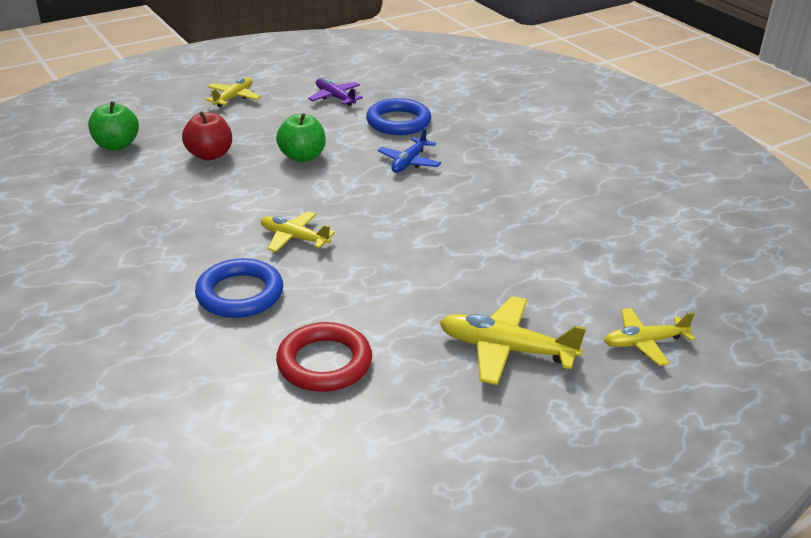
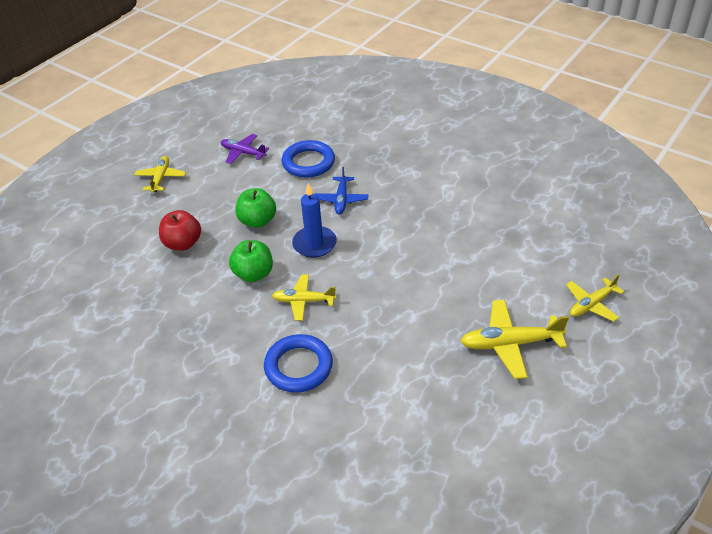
camera: 20 degrees left, 10 degrees up
green apple [88,101,139,151] -> green apple moved to [229,240,273,282]
red ring [276,322,372,392] -> none
none -> blue candle [292,183,337,258]

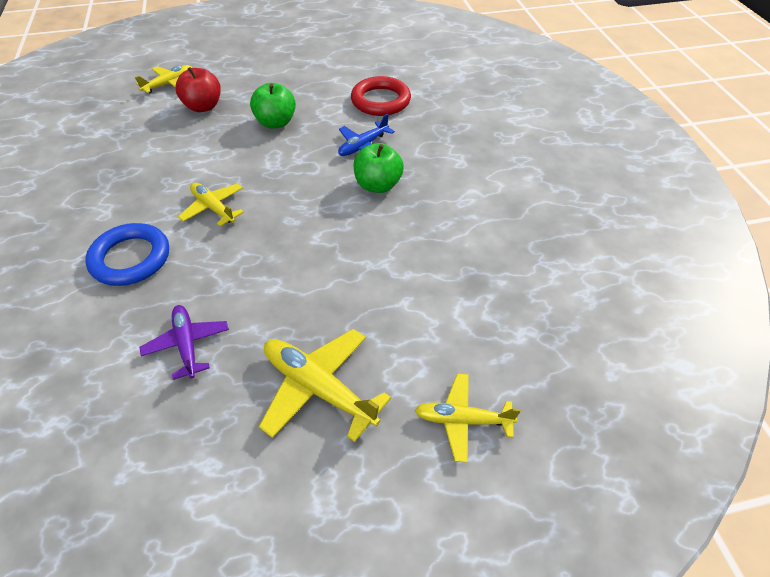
camera: 40 degrees right, 5 degrees up
yellow plane [134,156,186,193] -> yellow plane moved to [135,65,193,93]
purple plane [221,134,269,164] -> purple plane moved to [140,305,229,380]
green apple [229,240,273,282] -> green apple moved to [354,143,404,193]
blue ring [282,140,335,178] -> red ring [351,76,411,116]
blue candle [292,183,337,258] -> none

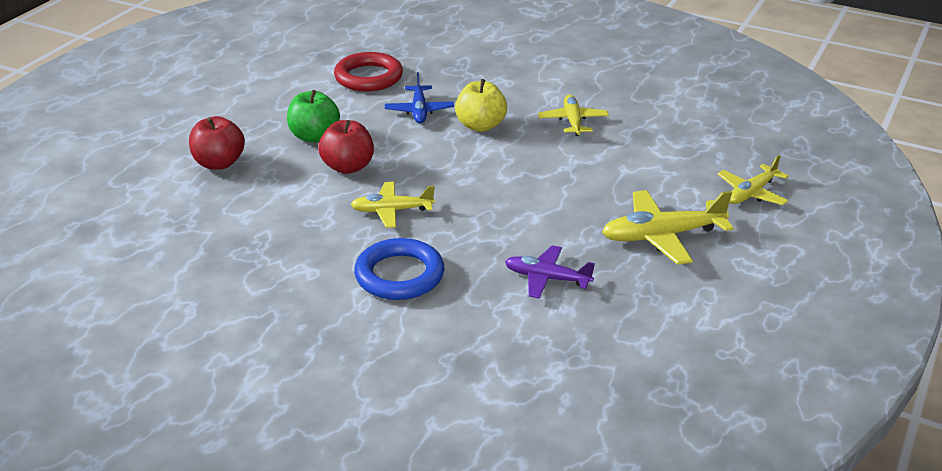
camera: 50 degrees left, 15 degrees down
yellow plane [135,65,193,93] -> yellow plane moved to [538,95,609,136]
green apple [354,143,404,193] -> yellow apple [455,79,507,132]
none -> red apple [318,120,374,174]

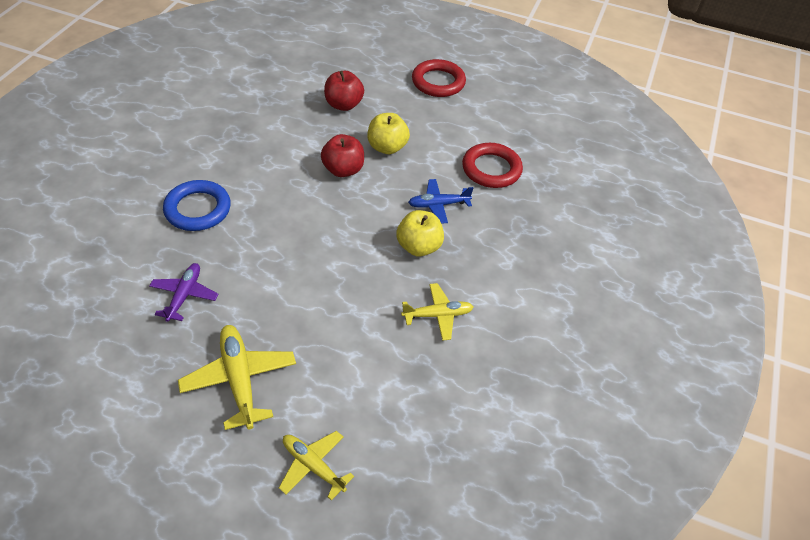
camera: 80 degrees right, 15 degrees up
green apple [287,90,340,142] -> yellow apple [368,113,410,154]
yellow plane [351,182,435,228] -> none
none -> red ring [412,59,466,97]

